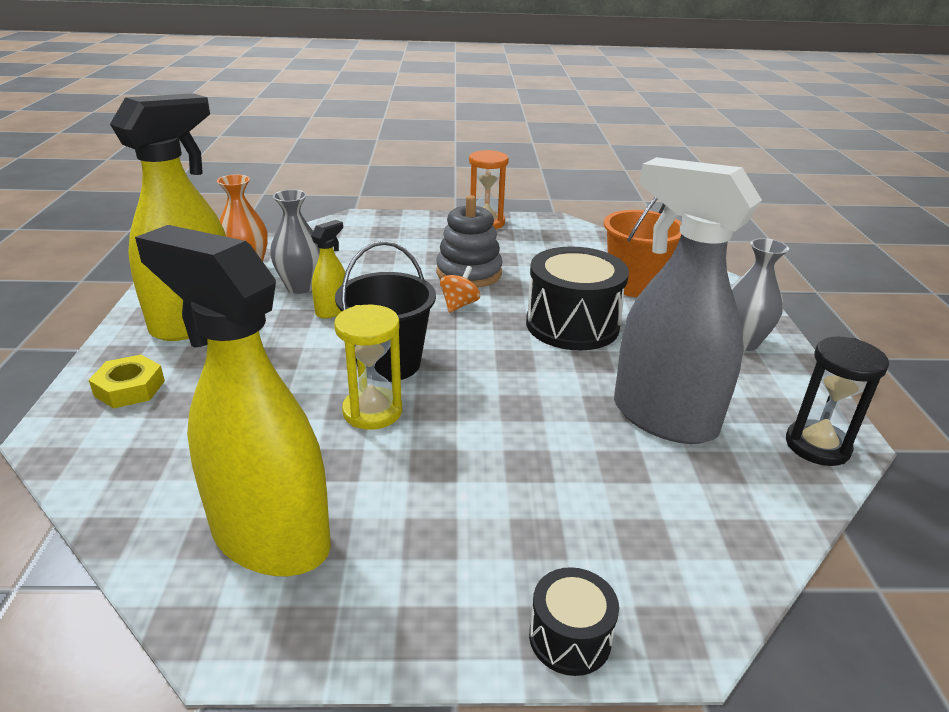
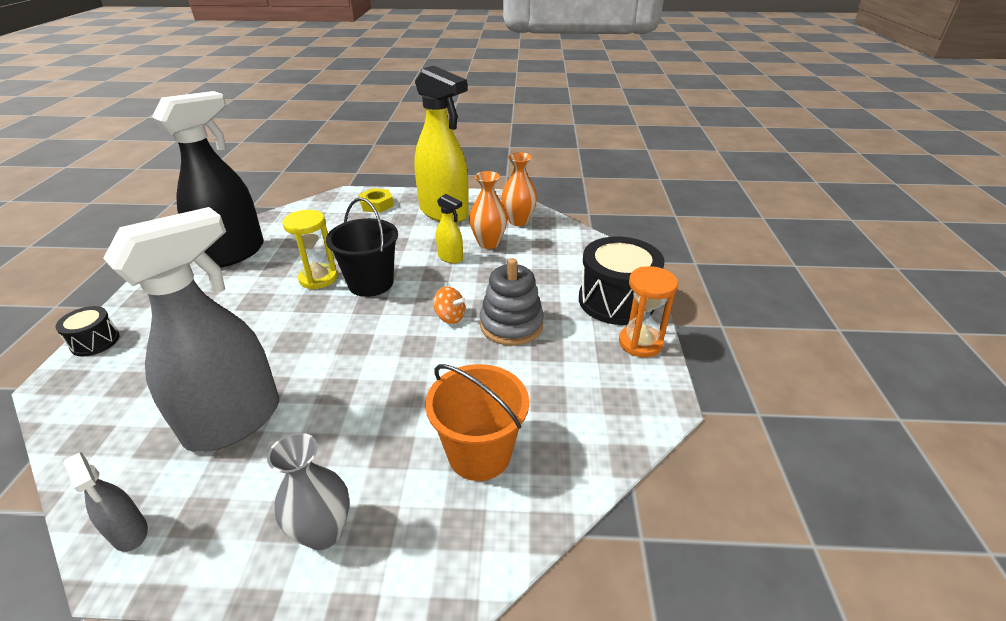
camera: 95 degrees right, 5 degrees up
yellow spray bottle [135,225,331,576] -> black spray bottle [152,91,264,268]
grey vase [270,190,320,294] -> orange vase [469,171,507,249]
black drum [526,246,629,350] -> black drum moved to [579,236,665,325]
black hourglass [786,337,889,466] -> grey spray bottle [64,452,148,552]

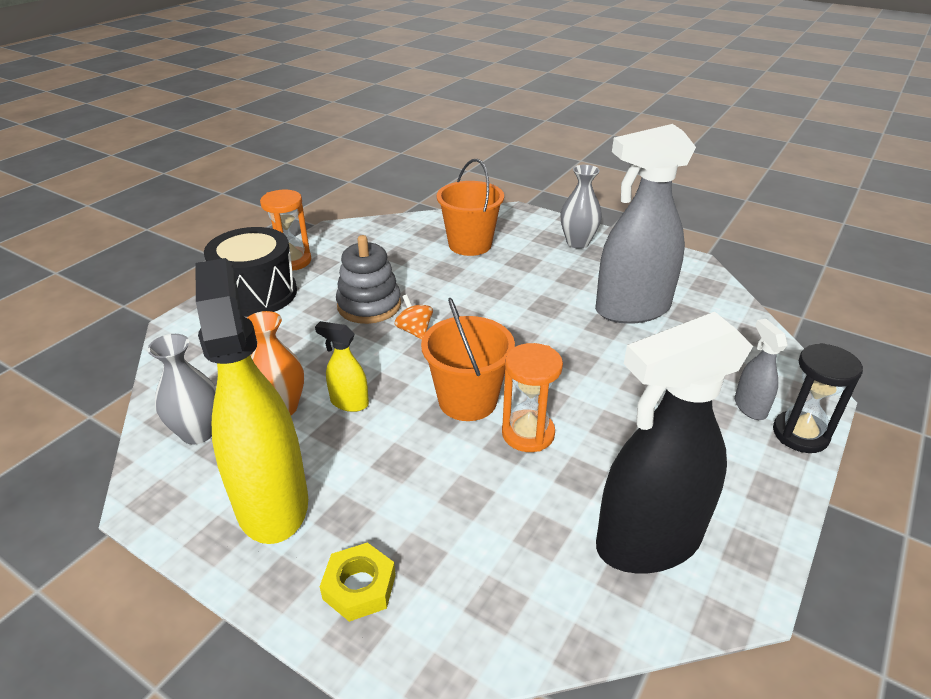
camera: 150 degrees left, 0 degrees up
black drum [55,306,119,356] -> black hourglass [773,343,863,453]
grey spray bottle [64,452,148,552] -> grey spray bottle moved to [735,319,788,420]
yellow hourglass [283,210,337,289] -> orange hourglass [502,343,563,452]
black bucket [326,198,398,297] -> orange bucket [421,298,515,421]
yellow spray bottle [436,194,463,264] -> yellow spray bottle turned 45 degrees counterclockwise [315,321,369,412]
orange vase [501,152,537,226] -> grey vase [148,334,216,445]

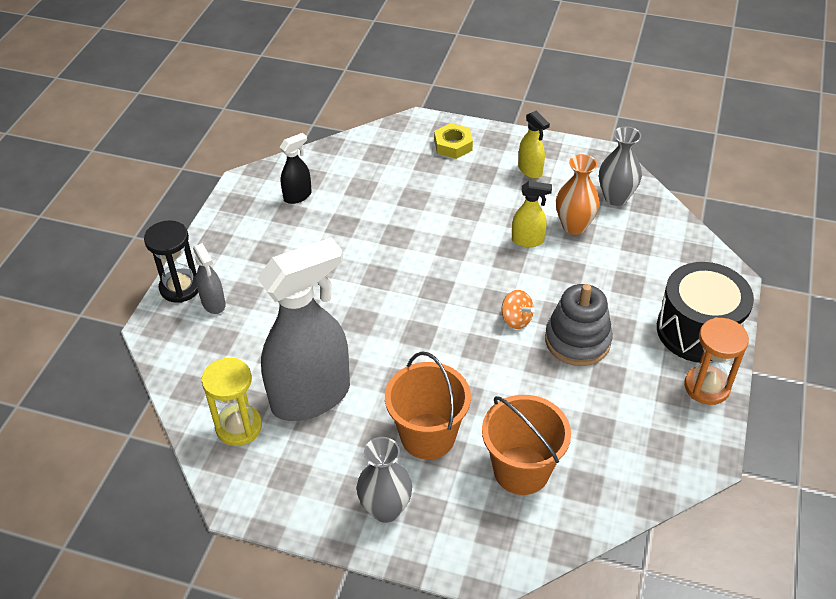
camera: 165 degrees right, 10 degrees up
yellow spray bottle [196,258,308,544] -> yellow spray bottle [518,111,550,179], size x0.44
orange bucket [421,298,515,421] -> orange bucket moved to [385,351,471,460]
orange hourglass [502,343,563,452] -> none
black spray bottle [596,312,753,574] -> black spray bottle [280,133,312,204], size x0.44
none -> yellow hourglass [201,358,262,446]

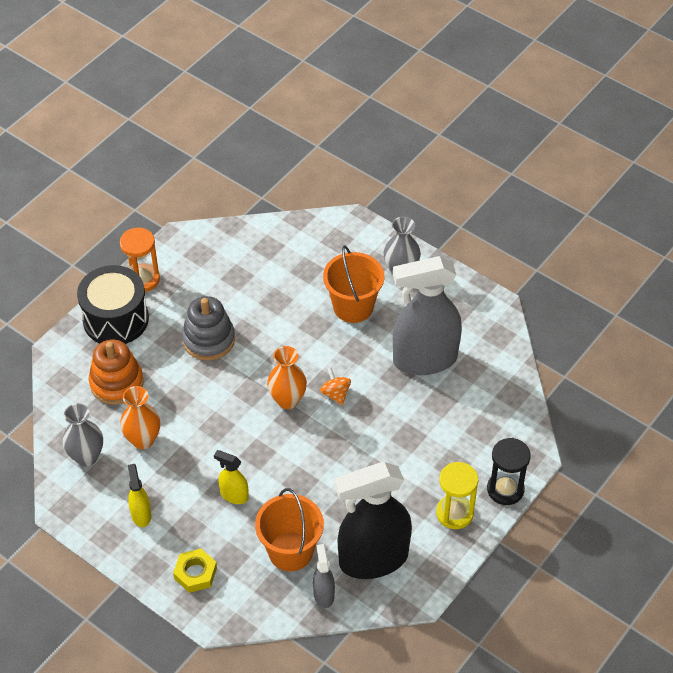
camera: 160 degrees left, 5 degrees up
grey spray bottle [193,243,226,314] -> grey spray bottle moved to [313,544,335,608]
yellow hourglass [201,358,262,446] -> yellow hourglass moved to [436,462,478,529]
black spray bottle [280,133,312,204] -> black spray bottle [334,462,412,579], size x2.29
orange bucket [482,395,571,495] -> orange bucket moved to [255,488,324,571]
orange spinning top [502,290,535,329] -> orange spinning top moved to [320,367,351,405]
yellow spray bottle [512,181,552,247] -> yellow spray bottle moved to [214,450,249,504]
none -> orange stacking toy [89,339,144,405]
none -> orange vase [267,346,307,409]

